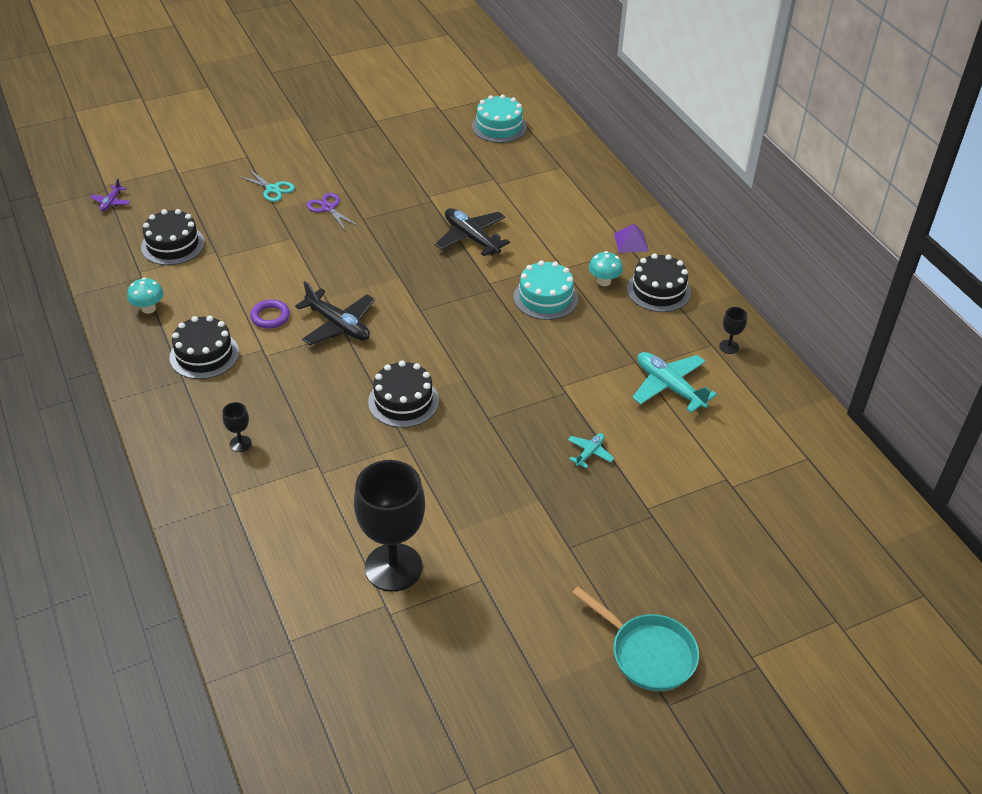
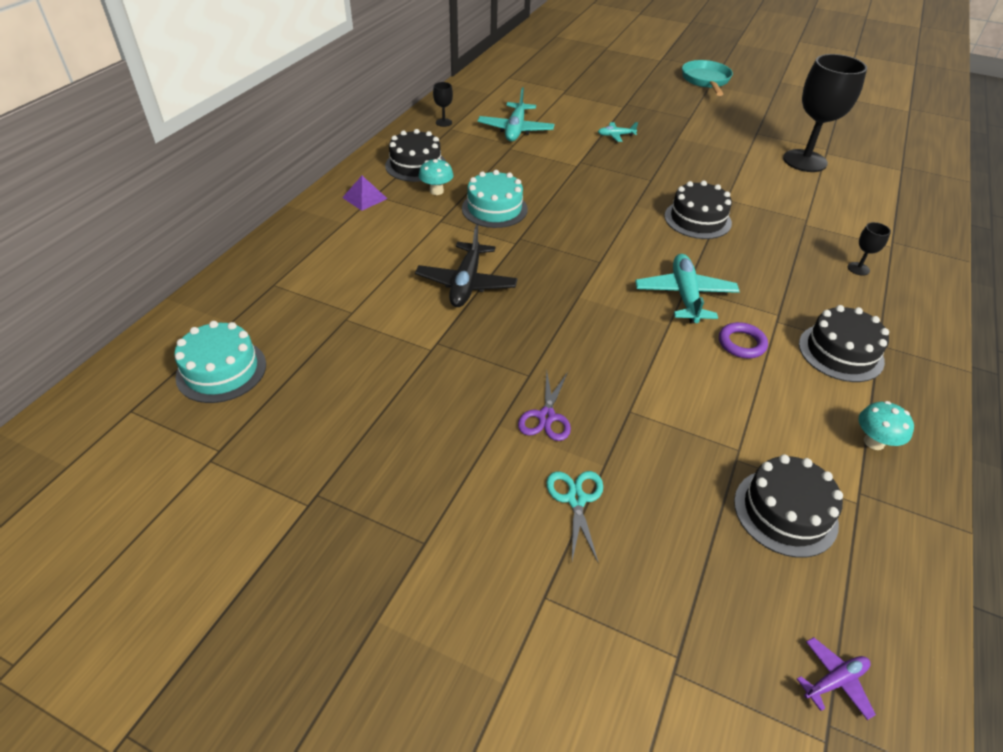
camera: 130 degrees left, 0 degrees up
black plane [295,281,375,345] -> turquoise plane [635,254,740,323]

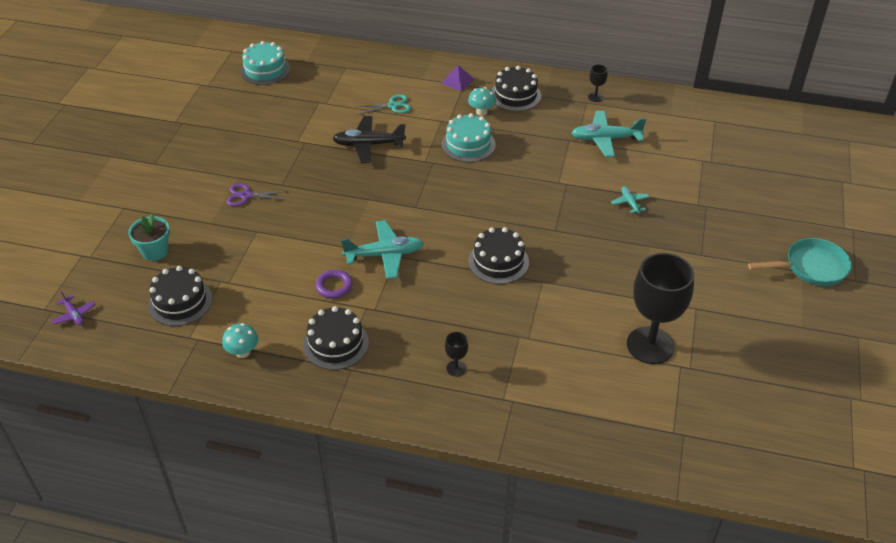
camera: 80 degrees right, 0 degrees up
turquoise scissors [546,471,603,564] -> turquoise scissors moved to [357,94,411,115]
none -> turquoise flower pot [128,214,170,261]

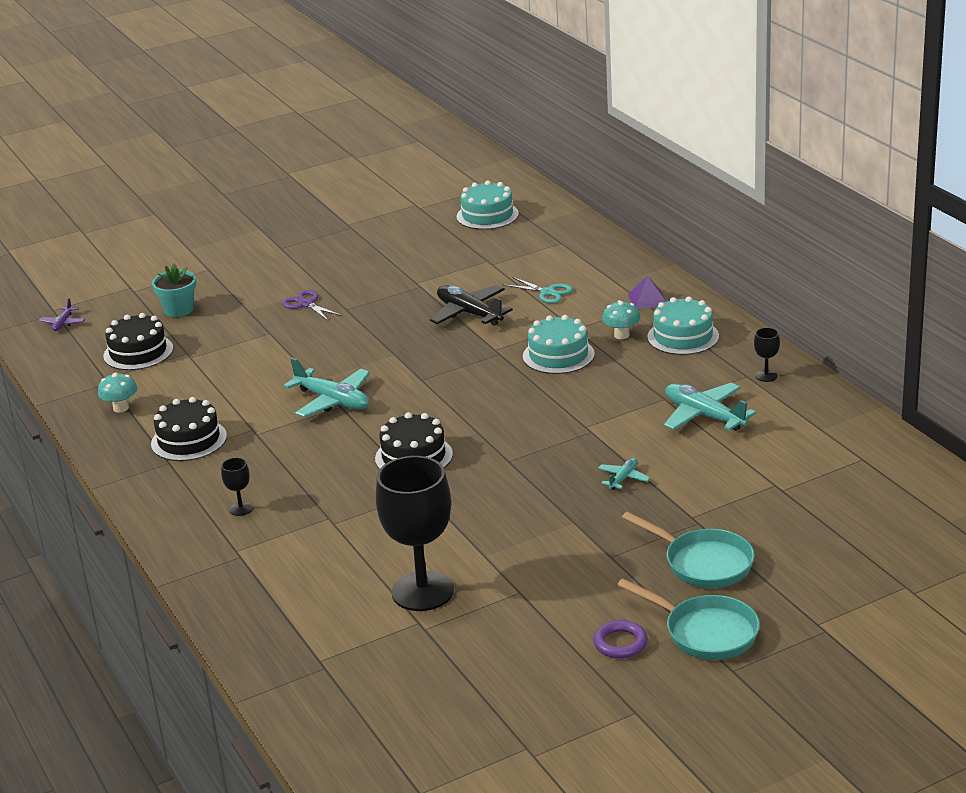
camera: 50 degrees right, 15 degrees down
purple ring [315,270,353,299] -> purple ring moved to [593,620,648,659]
black cake [491,66,541,111] -> turquoise cake [647,297,719,355]
none -> turquoise pan [622,511,755,588]

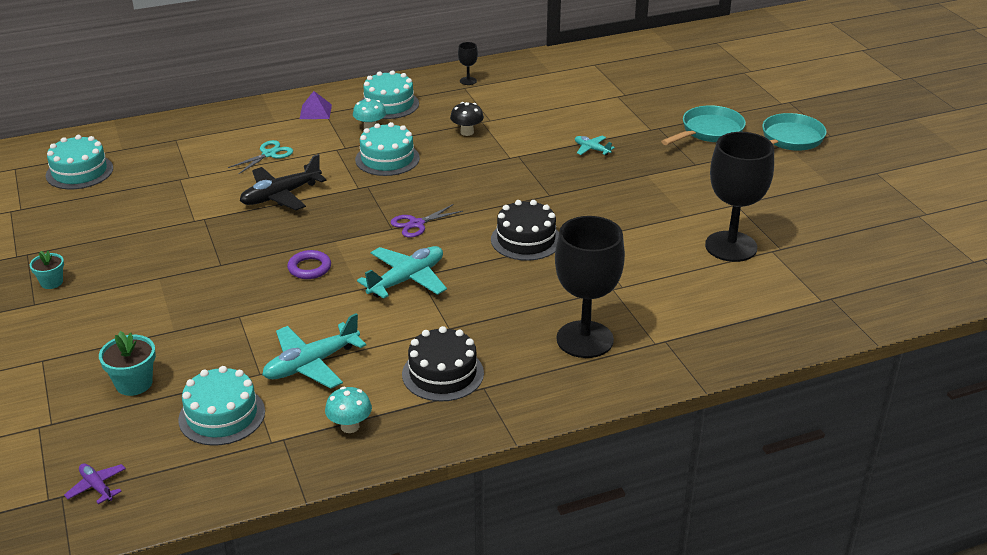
camera: 85 degrees left, 5 degrees up
purple plane [39,298,85,331] -> purple plane turned 150 degrees counterclockwise [64,463,126,504]
black cake [103,313,173,370] -> turquoise cake [178,366,265,446]
black goblet [221,457,253,516] -> black goblet [555,216,625,358], size x2.44
purple scissors [282,290,342,321] -> purple scissors moved to [391,204,463,238]
purple ring [593,620,648,659] -> purple ring moved to [287,250,331,279]
turquoise plane [664,383,756,431] -> turquoise plane moved to [262,313,366,389]
none -> turquoise flower pot [30,251,64,289]
none -> black mushroom [450,102,484,136]

